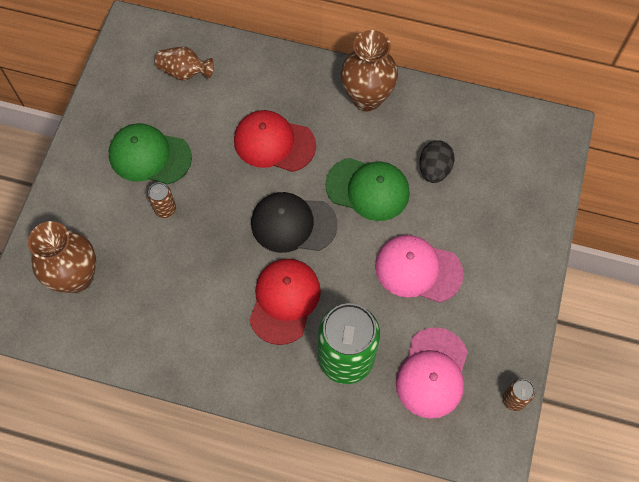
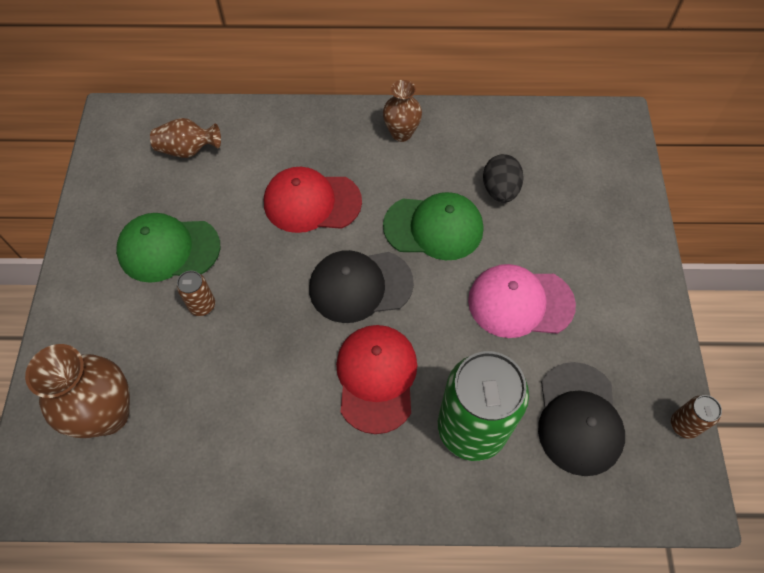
camera: 15 degrees left, 5 degrees down
brown vase [341,30,398,111] -> brown vase [383,80,422,142], size x0.61
pink cap [396,327,468,419] -> black cap [538,362,625,476]

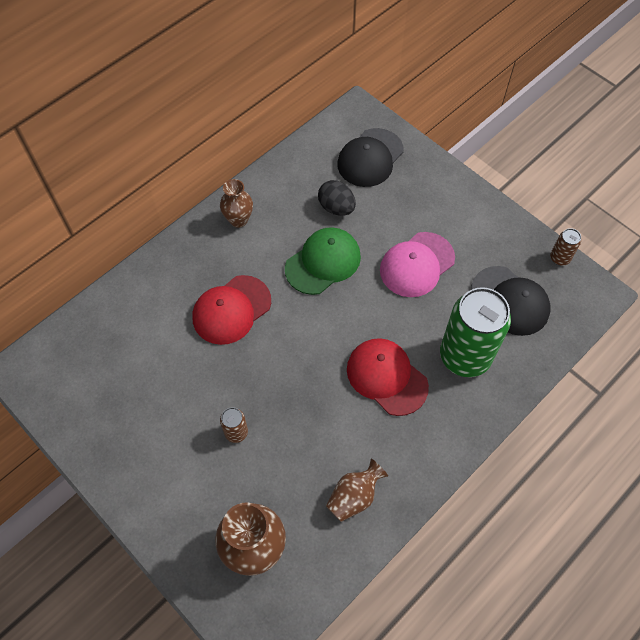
camera: 45 degrees left, 0 degrees up
green cap [116,213,220,283] -> none
brown vase [150,118,221,158] -> brown vase moved to [326,459,388,522]
black cap [309,250,414,323] -> black cap moved to [337,128,404,187]

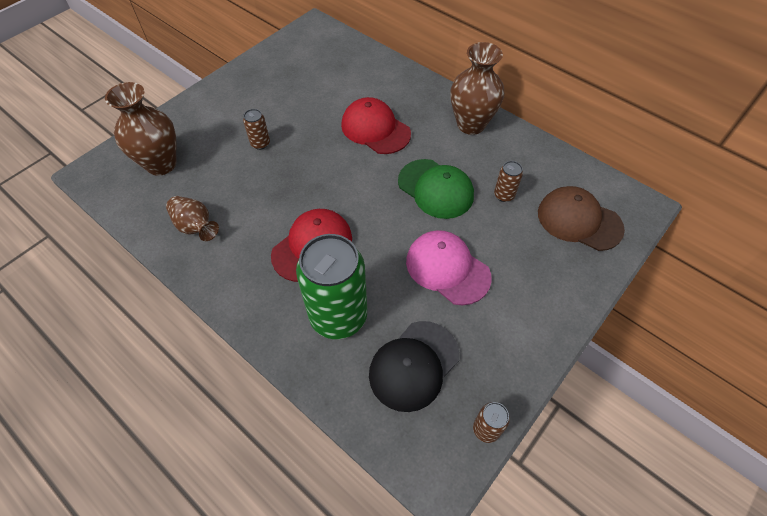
camera: 85 degrees right, 5 degrees down
brown vase [220,179,253,228] -> brown vase [450,42,504,135], size x1.65
black egg [318,180,356,216] -> brown can [494,161,523,202]
black cap [337,128,404,187] -> brown cap [538,186,625,251]

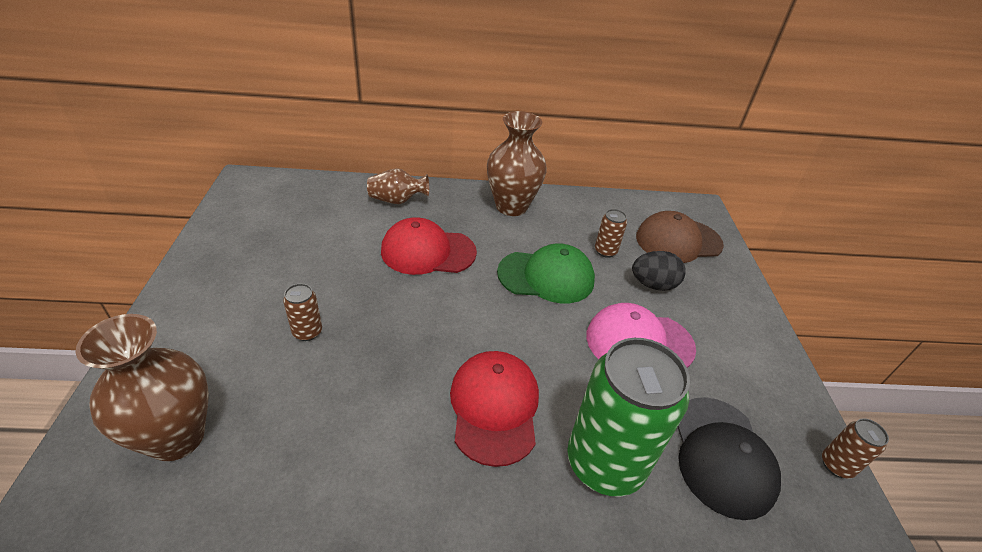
camera: 45 degrees left, 15 degrees down
brown vase [166,196,219,241] -> brown vase moved to [367,168,429,204]
none -> black egg [632,251,686,291]

